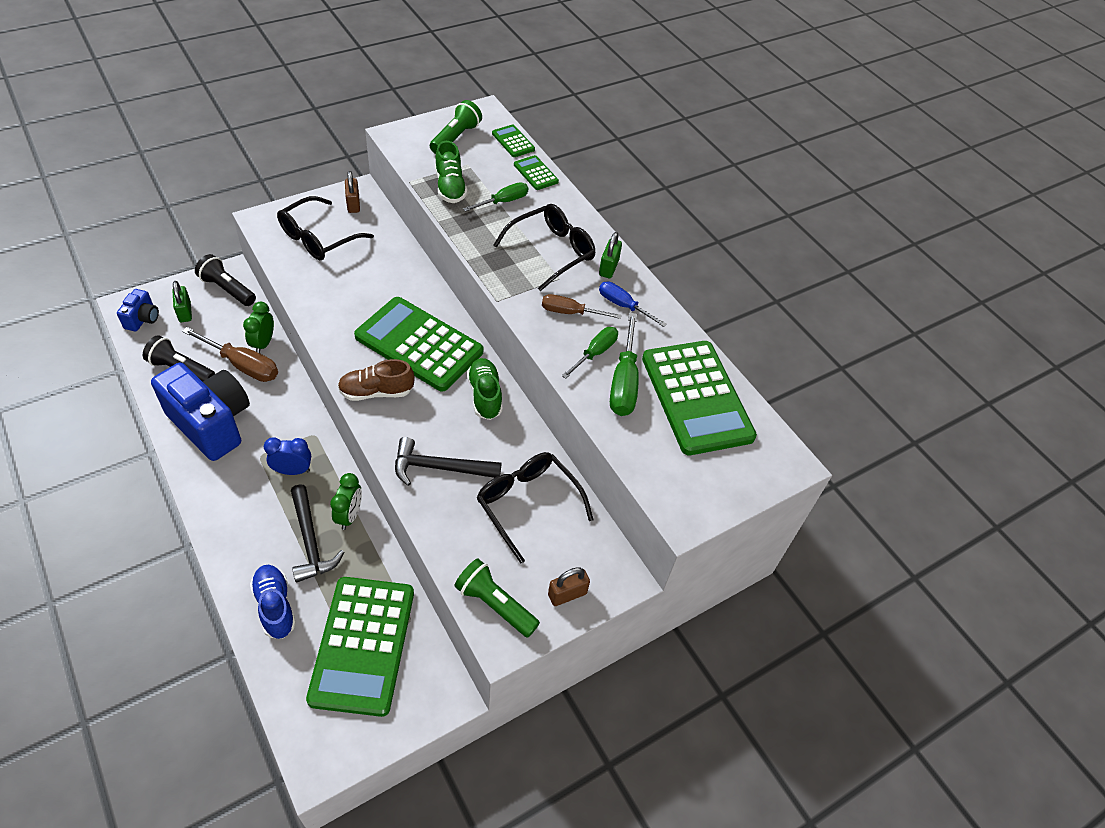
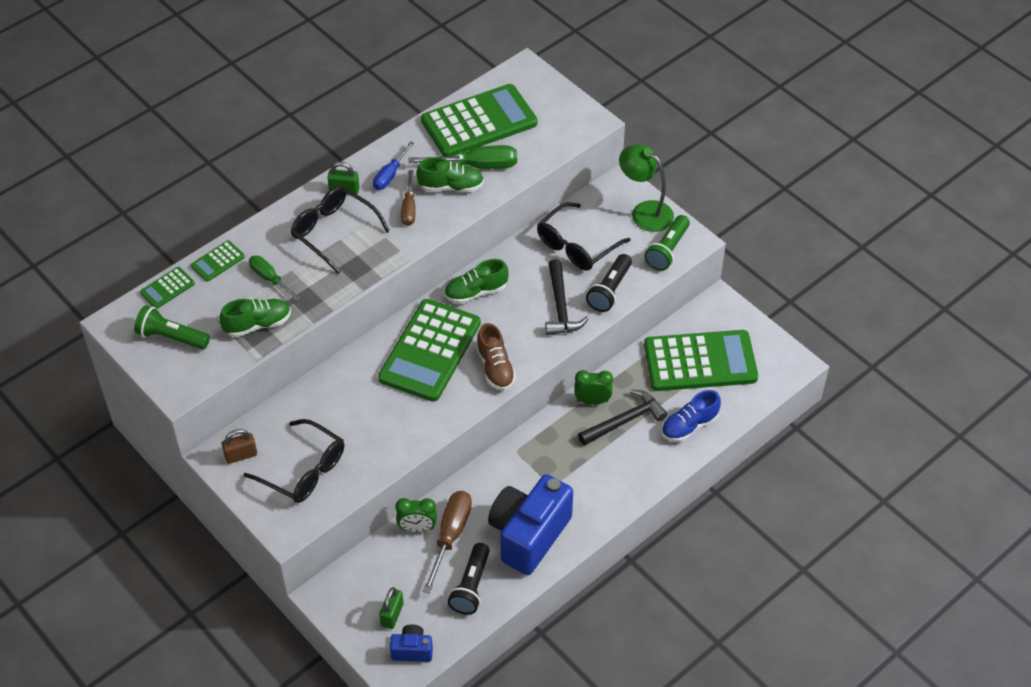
camera: 95 degrees left, 0 degrees up
green padlock [172,281,192,322] -> green padlock turned 45 degrees counterclockwise [379,587,404,629]
black flashlight [195,254,256,306] -> black flashlight moved to [586,254,632,312]
blue clock [264,437,311,475] -> none
brown padlock [548,567,590,606] -> green lamp [619,144,674,232]
green screwdriver [562,327,618,379] -> green shoe [416,157,484,192]

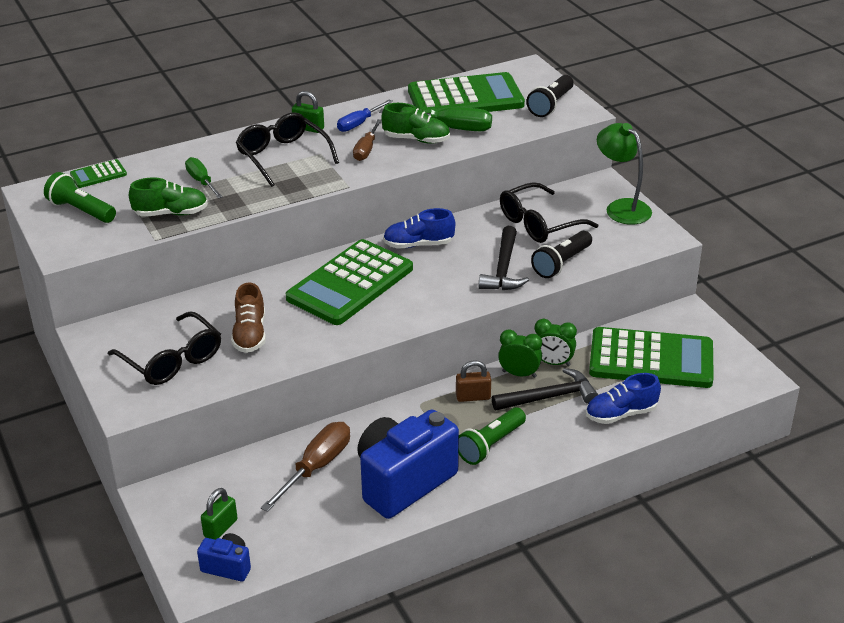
camera: 15 degrees right, 15 degrees down
green calculator [191,240,245,282] -> none
brown padlock [222,429,257,464] -> brown padlock moved to [456,360,491,402]
green clock [395,498,437,532] -> green clock moved to [534,319,577,366]
green shoe [444,259,509,304] -> blue shoe [383,208,455,249]
black flashlight [448,543,490,615] -> black flashlight moved to [526,75,574,117]
brown shoe [476,323,516,390] -> brown shoe moved to [231,282,266,353]
green flashlight [644,215,690,271] -> green flashlight moved to [459,407,526,465]

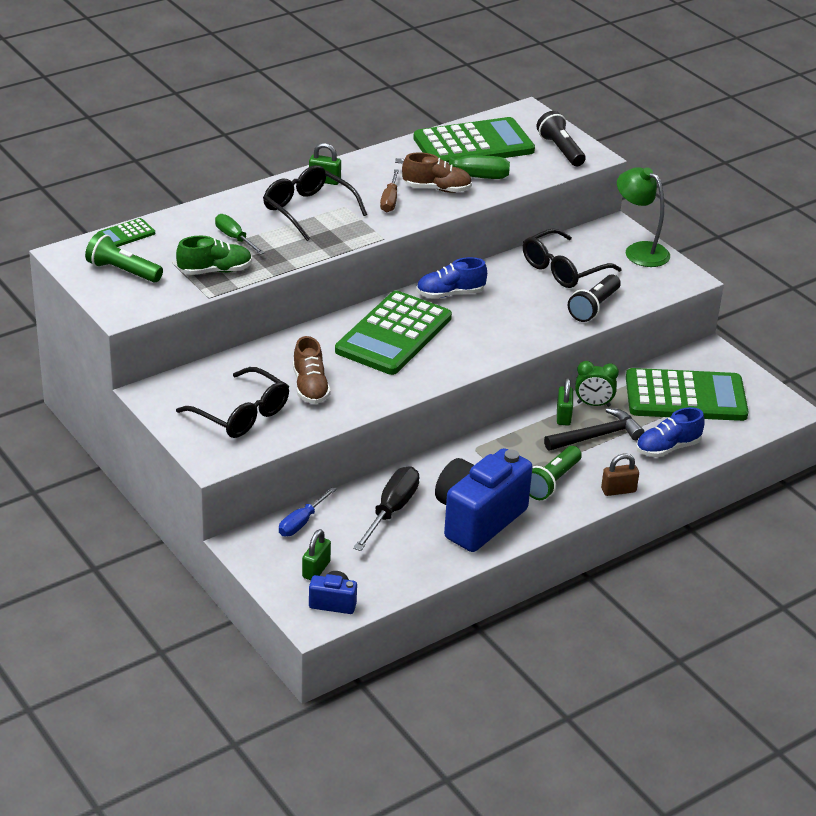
camera: 10 degrees left, 0 degrees up
brown screwdriver [261,422,350,512] -> black screwdriver [353,466,419,551]
blue screwdriver [337,99,393,132] -> blue screwdriver moved to [279,487,336,537]
green shoe [382,103,450,144] -> brown shoe [402,152,472,193]
brown padlock [456,360,491,402] -> brown padlock moved to [601,453,639,496]
black hammer [479,226,529,290] -> none
green clock [498,329,542,378] -> green padlock [557,378,573,426]
black flashlight [526,75,574,117] -> black flashlight turned 135 degrees clockwise [537,111,586,166]

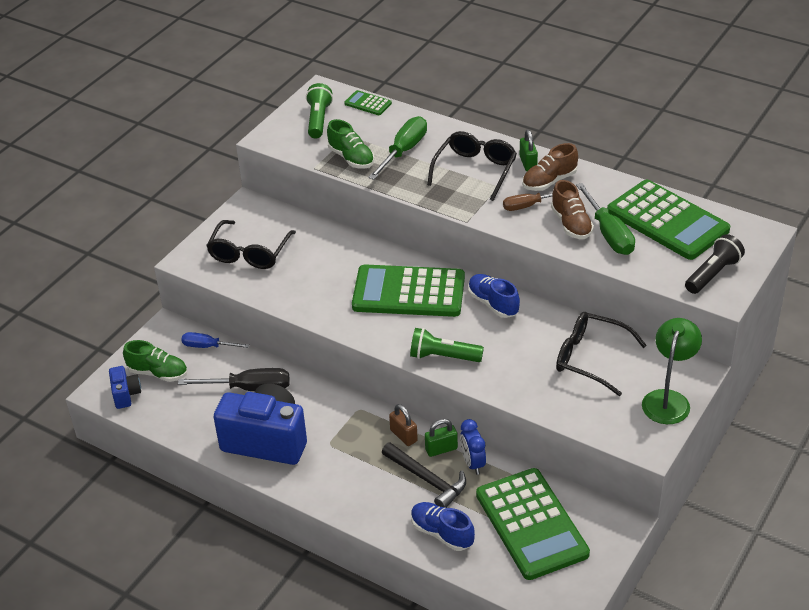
camera: 70 degrees right, 5 degrees up
green screwdriver [215,214,265,255] -> green screwdriver [368,116,427,180], size x1.55
brown shoe [293,336,331,404] -> brown shoe moved to [522,143,578,191]
green padlock [302,529,331,580] -> green shoe [123,340,187,382]
green flashlight [530,446,582,500] -> green flashlight moved to [410,328,484,362]
black flashlight [568,274,621,322] -> none
green clock [575,361,619,407] -> blue clock [460,419,486,475]
brown padlock [601,453,639,496] -> brown padlock moved to [389,404,418,446]

